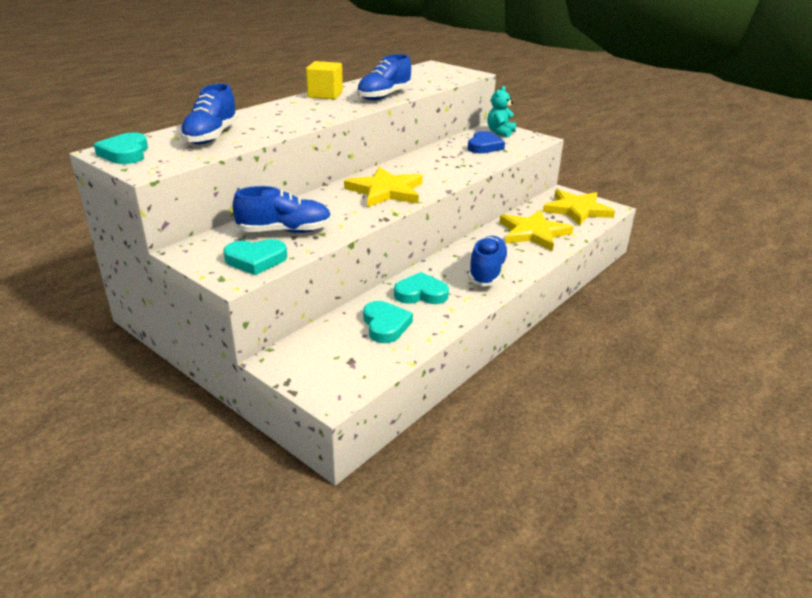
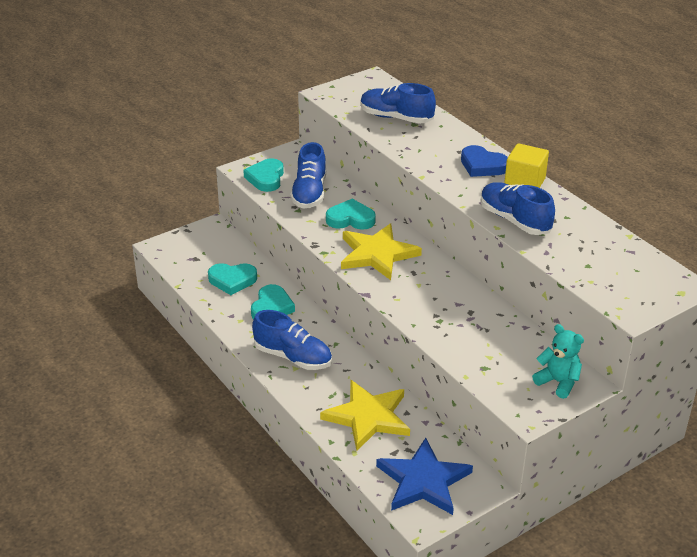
camera: 105 degrees right, 5 degrees up
turquoise heart [94,133,148,164] -> turquoise heart moved to [326,199,376,230]
blue heart [468,131,505,153] -> blue heart moved to [461,145,508,177]
yellow star [543,189,615,226] -> blue star [376,438,473,515]

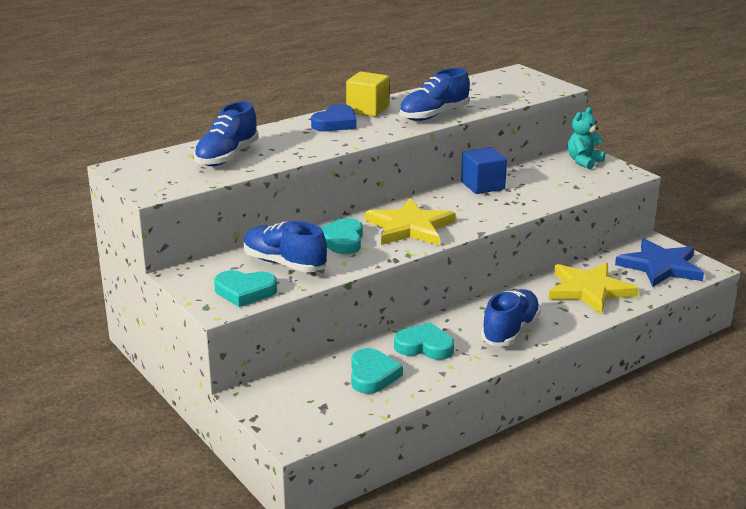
camera: 90 degrees left, 10 degrees down
blue shoe [290,142,326,209] -> blue shoe turned 150 degrees counterclockwise [244,221,327,272]
none -> blue cube [461,147,507,194]

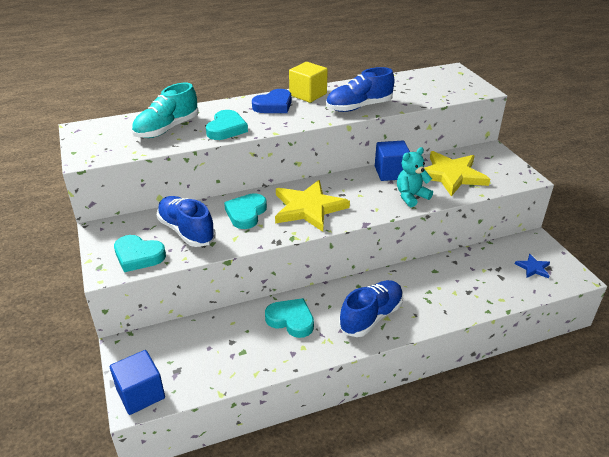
camera: 15 degrees right, 10 degrees up
blue shoe [194,101,259,166] -> turquoise shoe [132,83,199,138]
turquoise heart [351,348,403,394] -> turquoise heart moved to [206,110,248,140]
yellow star [549,263,639,315] -> yellow star moved to [424,151,490,196]
turquoise teddy bear [568,107,605,169] -> turquoise teddy bear moved to [397,147,433,207]
blue star [615,238,704,287] -> blue star [515,254,550,278], size x0.46
none -> blue cube [110,350,165,415]

